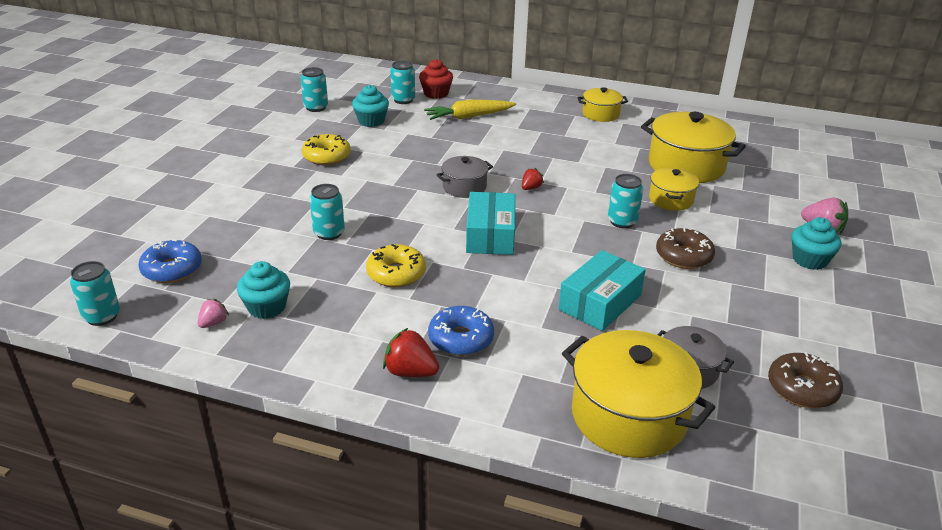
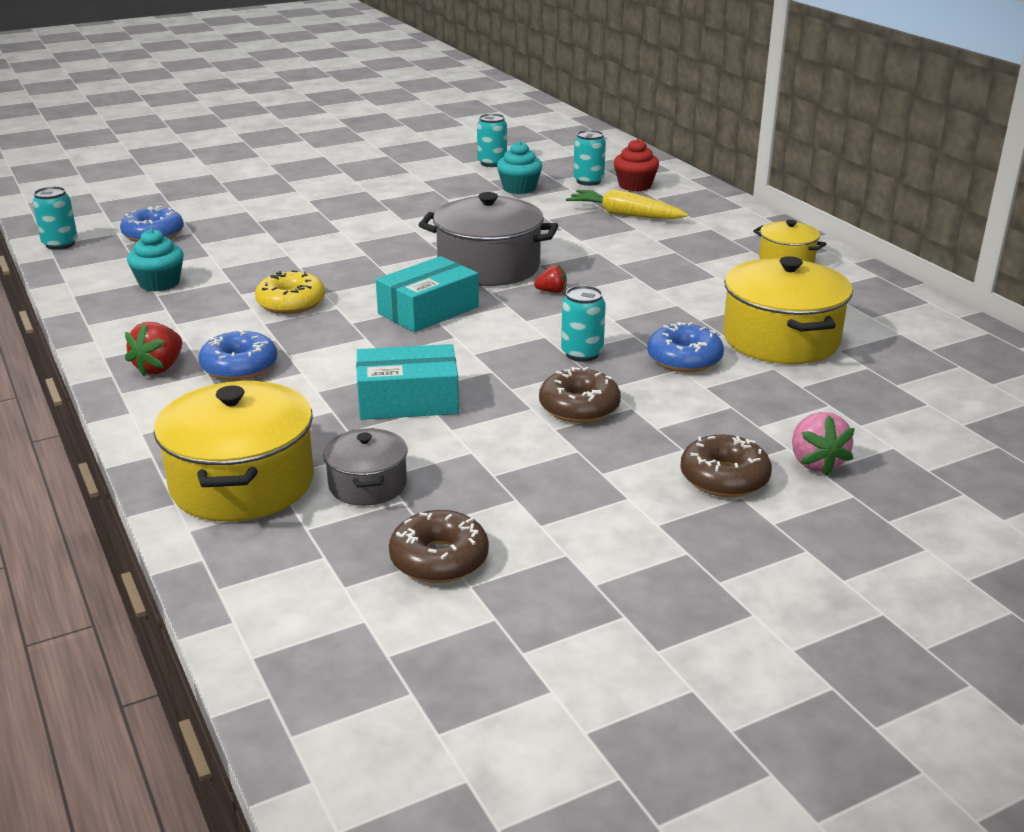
camera: 45 degrees right, 5 degrees down
pink strawberry [198,299,229,328] -> none
yellow donut [302,134,351,165] -> none
turquoise can [309,184,345,240] -> none
red strawberry [383,328,439,377] -> red strawberry turned 135 degrees counterclockwise [125,322,182,376]
grey pot [436,156,493,198] -> grey pot [419,192,558,286], size x1.83
yellow pot [649,168,699,211] -> blue donut [647,322,724,373]
turquoise cupcake [792,217,841,270] -> brown donut [680,435,772,497]

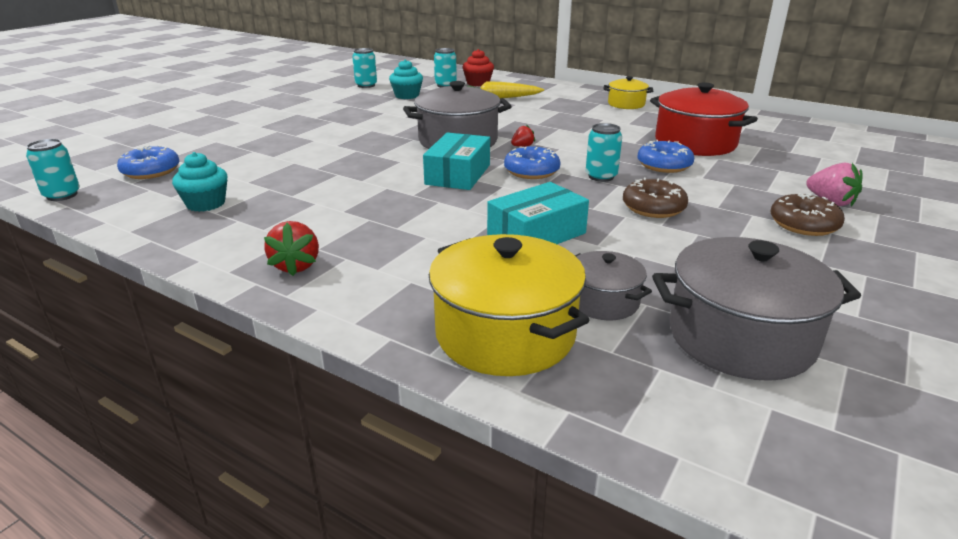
camera: 30 degrees left, 0 degrees up
blue donut [199,330,277,381] -> blue donut moved to [504,146,561,179]
yellow donut [255,270,325,314] -> none
brown donut [389,510,489,583] -> grey pot [652,237,861,381]
yellow pot [723,256,853,364] -> red pot [650,82,758,156]

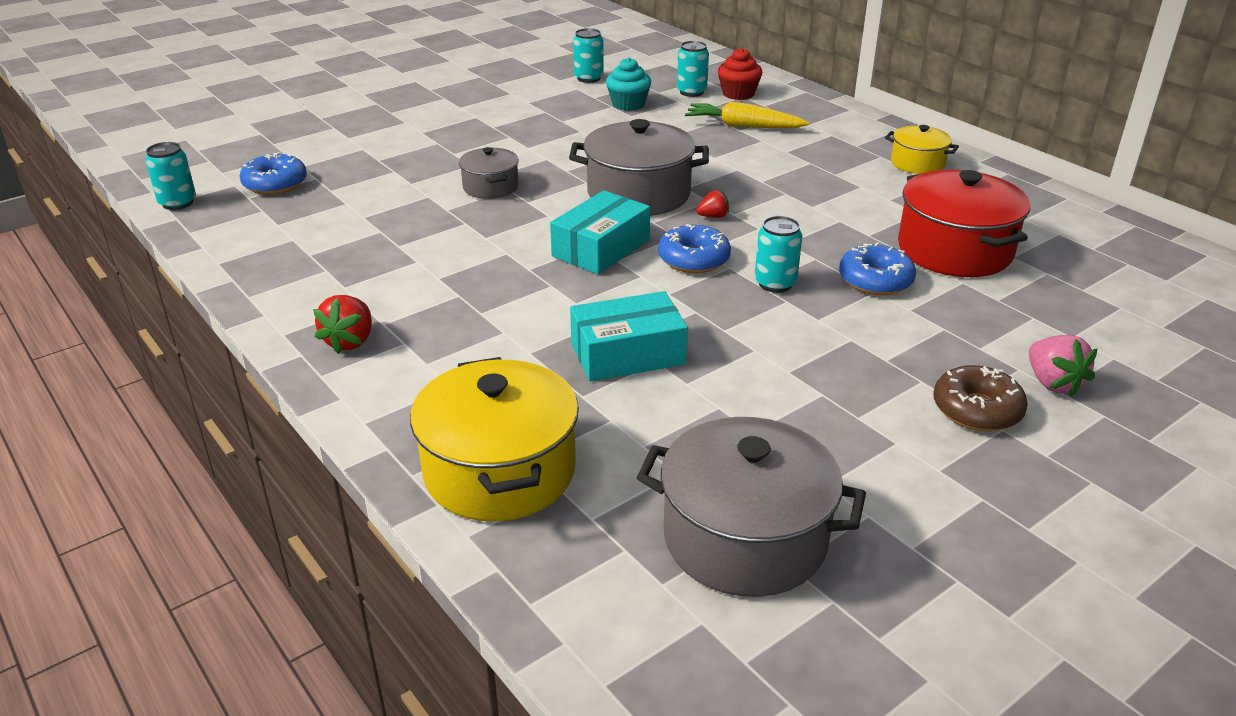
camera: 20 degrees right, 5 degrees up
turquoise cupcake [172,152,227,212] -> none
grey pot [575,251,652,320] -> grey pot moved to [459,147,519,199]
brown donut [623,178,688,218] -> none

